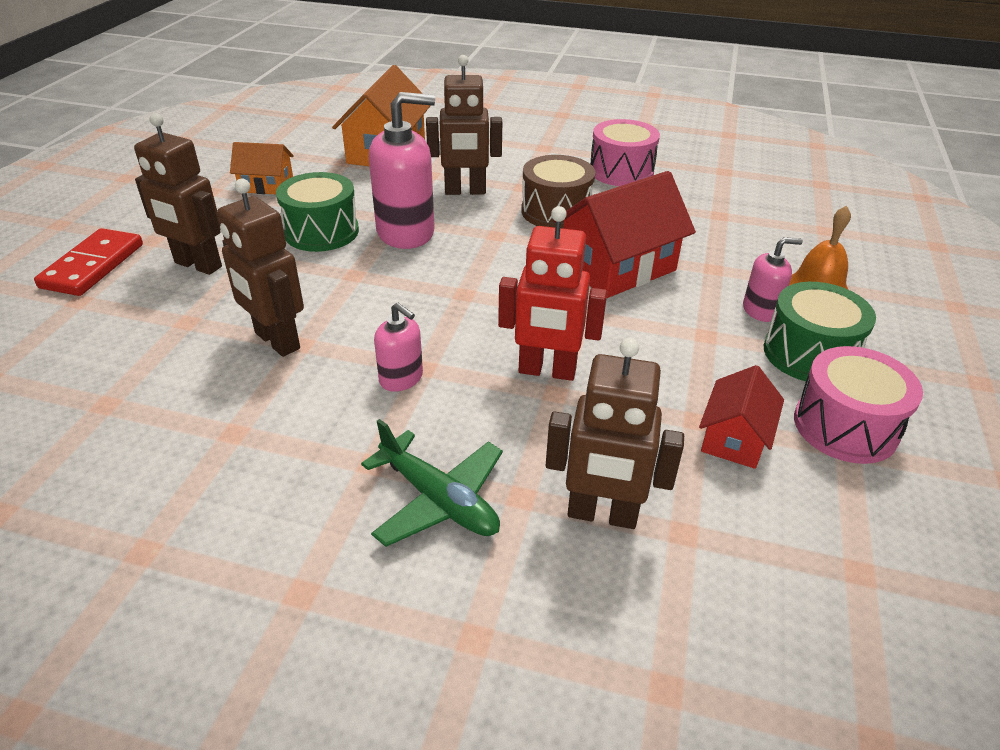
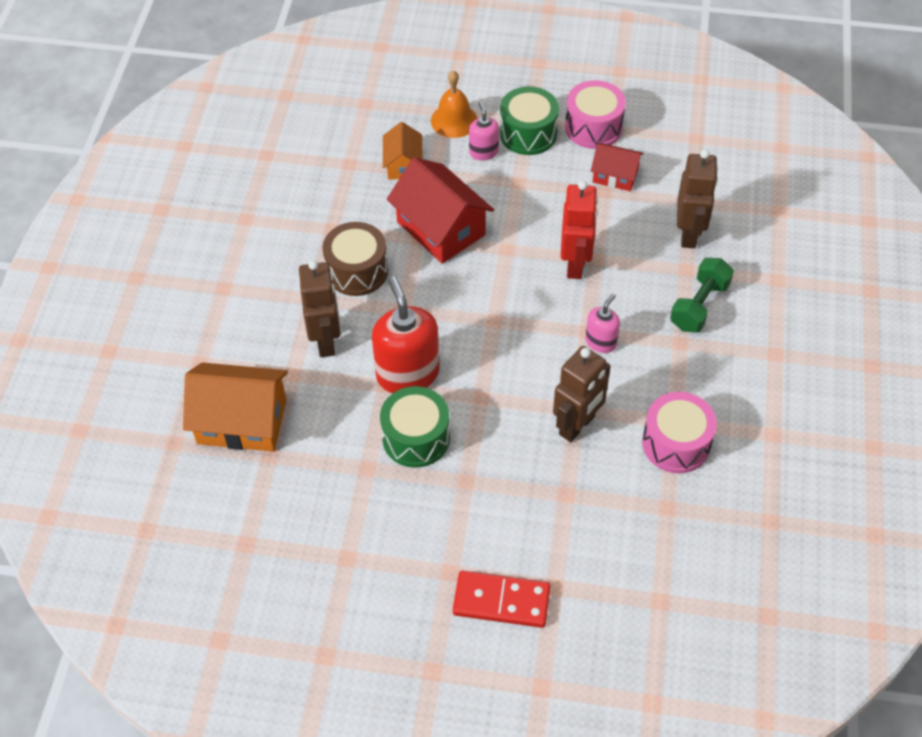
camera: 95 degrees left, 15 degrees up
brown robot [134,113,222,275] -> none
orange house [230,142,294,194] -> orange house moved to [383,122,423,180]
green plane [361,419,503,547] -> green dumbbell [670,258,734,333]
pink soap dispenser [369,92,435,249] -> red soap dispenser [372,276,440,393]
pink drum [590,119,660,186] -> pink drum moved to [642,392,717,473]

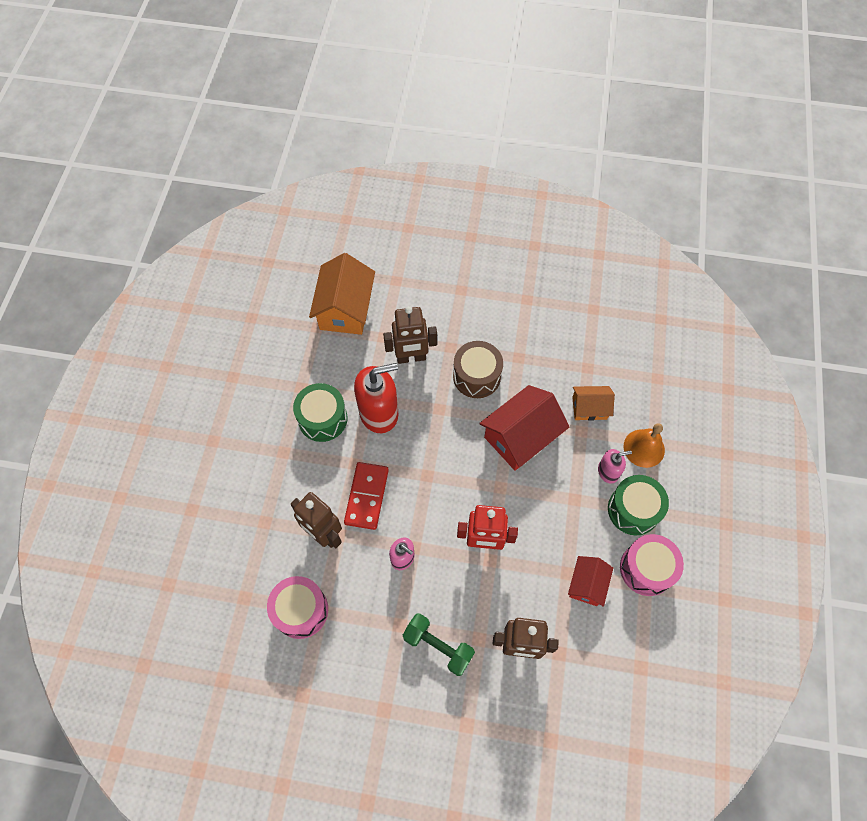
camera: 90 degrees right, 10 degrees up
red domino [453,571,551,628] -> red domino moved to [344,462,389,530]

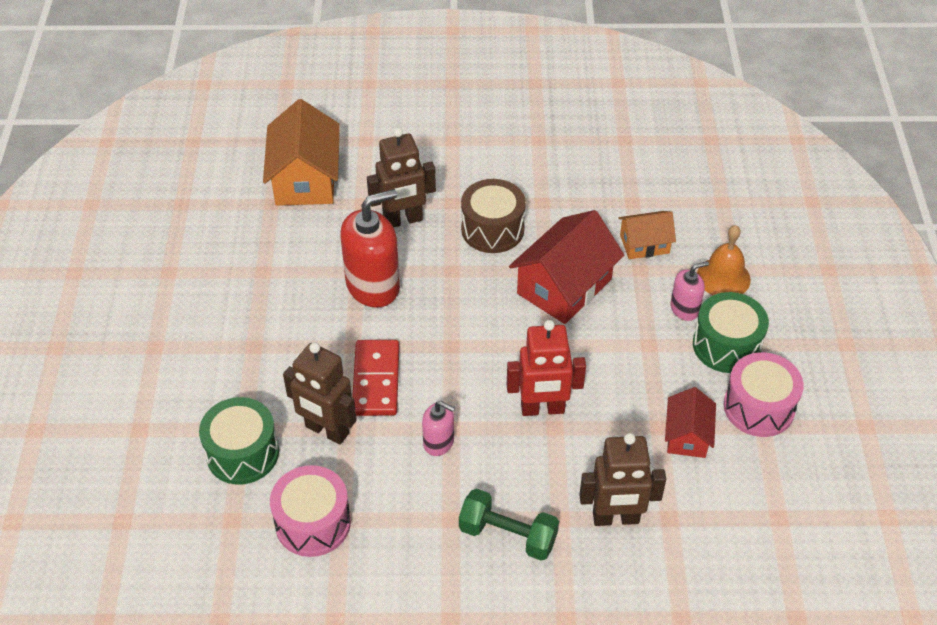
camera: 10 degrees left, 15 degrees down
green drum [293,383,347,442] -> green drum moved to [199,397,279,484]

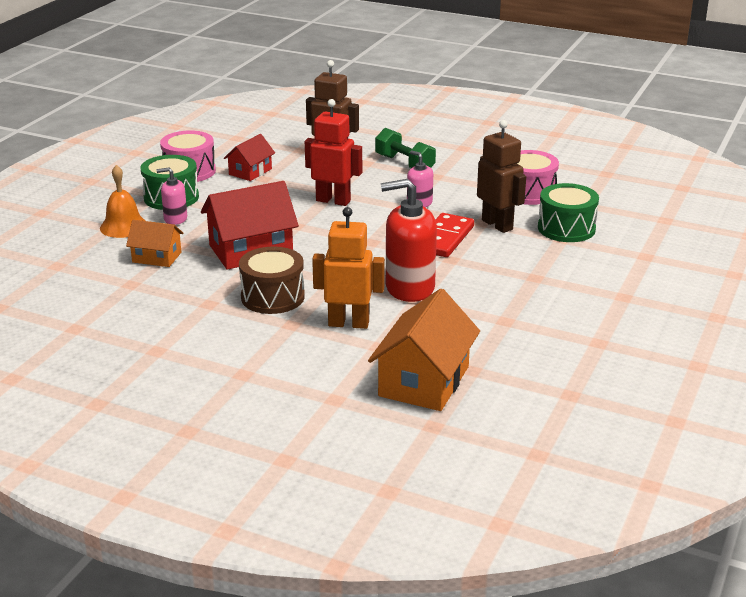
camera: 155 degrees left, 20 degrees down
brown robot [367,128,436,227] -> orange robot [312,207,385,329]

